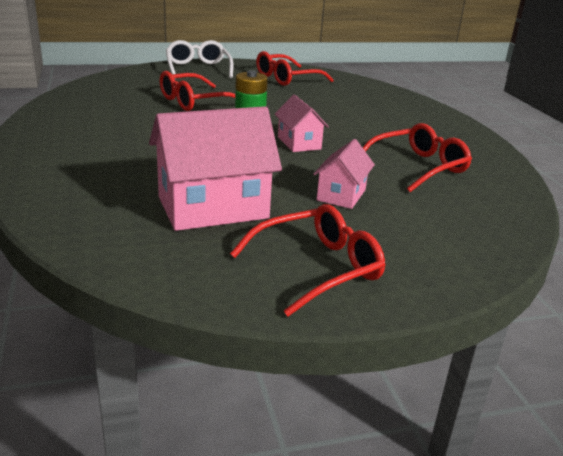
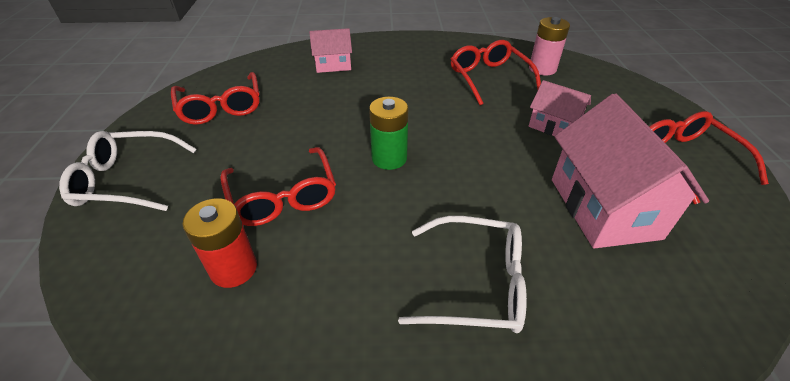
camera: 75 degrees left, 15 degrees up
pink house [274,95,329,152] -> pink house moved to [309,28,352,73]
none -> red battery [182,198,257,288]
none -> white glasses [398,216,527,333]
none -> pink battery [529,17,570,76]

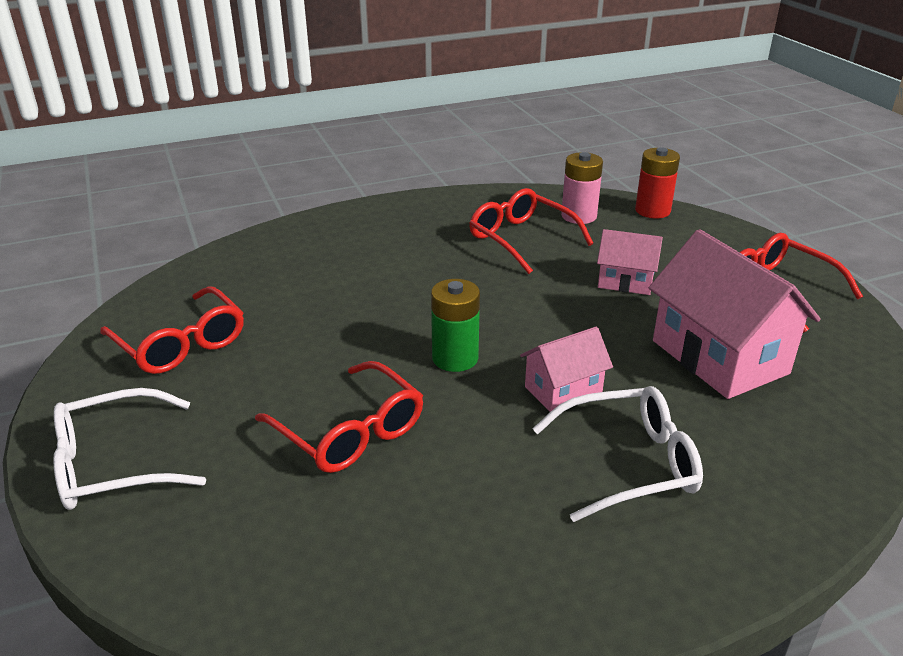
camera: 20 degrees left, 10 degrees down
red battery [182,198,257,288] -> red battery moved to [635,147,680,219]
pink house [309,28,352,73] -> pink house moved to [520,326,613,412]

